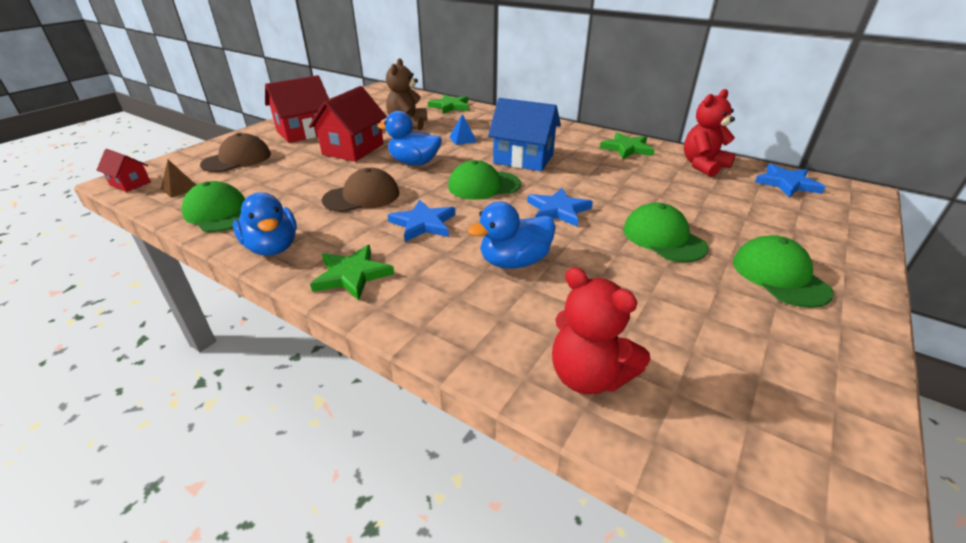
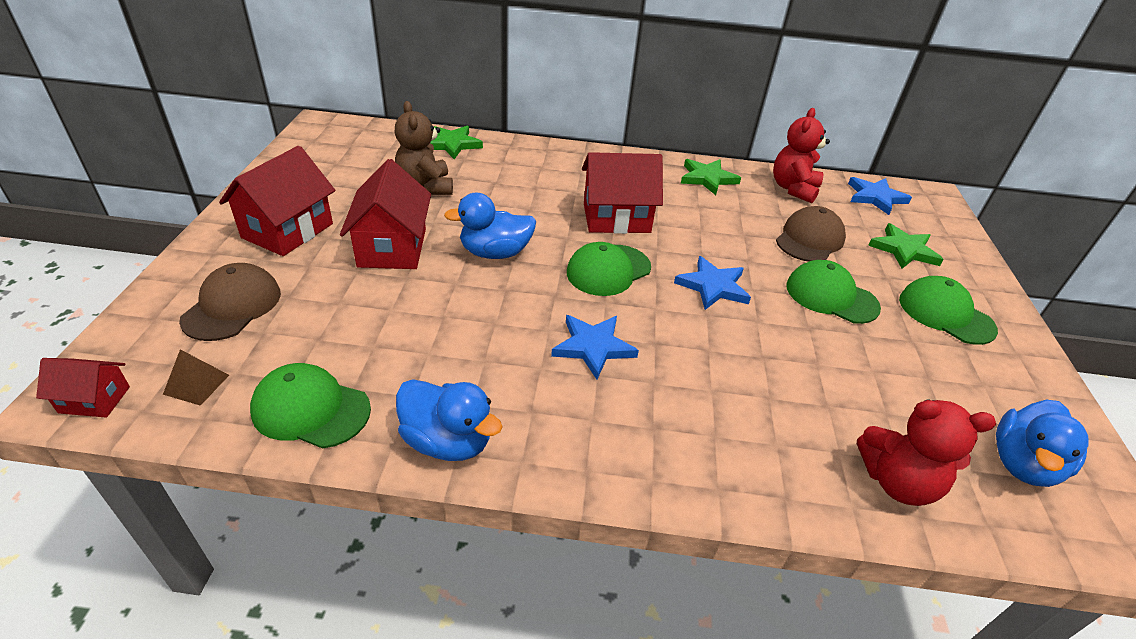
camera: 30 degrees left, 5 degrees up
green star [310,245,394,300] -> green star moved to [868,223,944,269]
brown cap [322,168,399,212] -> brown cap moved to [776,206,846,262]
blue pyramid [449,114,477,145] -> none
blue duck [468,201,556,269] -> blue duck moved to [996,400,1089,487]
blue house [488,98,561,171] -> red house [582,152,663,234]

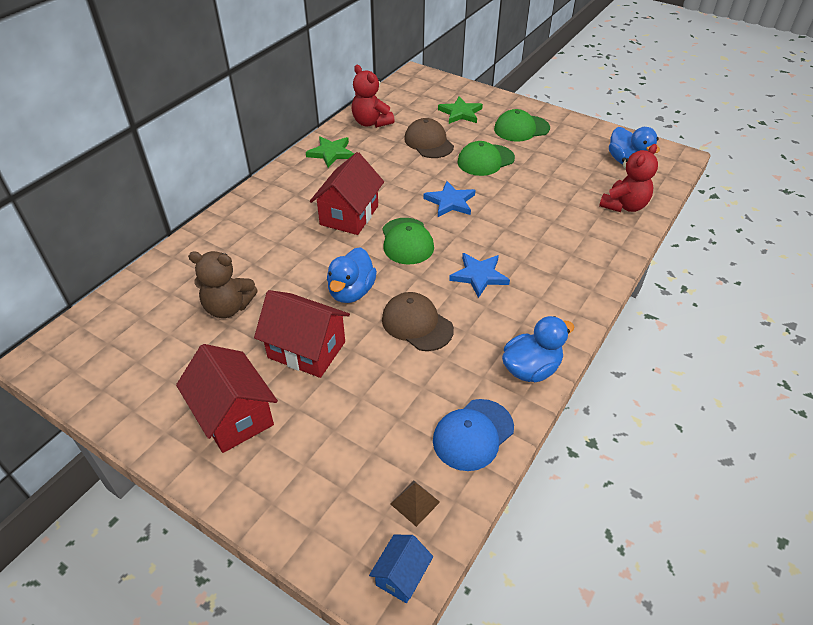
camera: 60 degrees left, 5 degrees up
red house [36,358,130,418] -> blue house [369,535,433,603]
brown cap [179,263,281,341] -> brown cap moved to [382,292,454,351]
green cap [250,363,371,449] -> blue cap [433,399,514,471]
green star [430,126,483,159] -> none
blue star [848,177,912,215] -> none

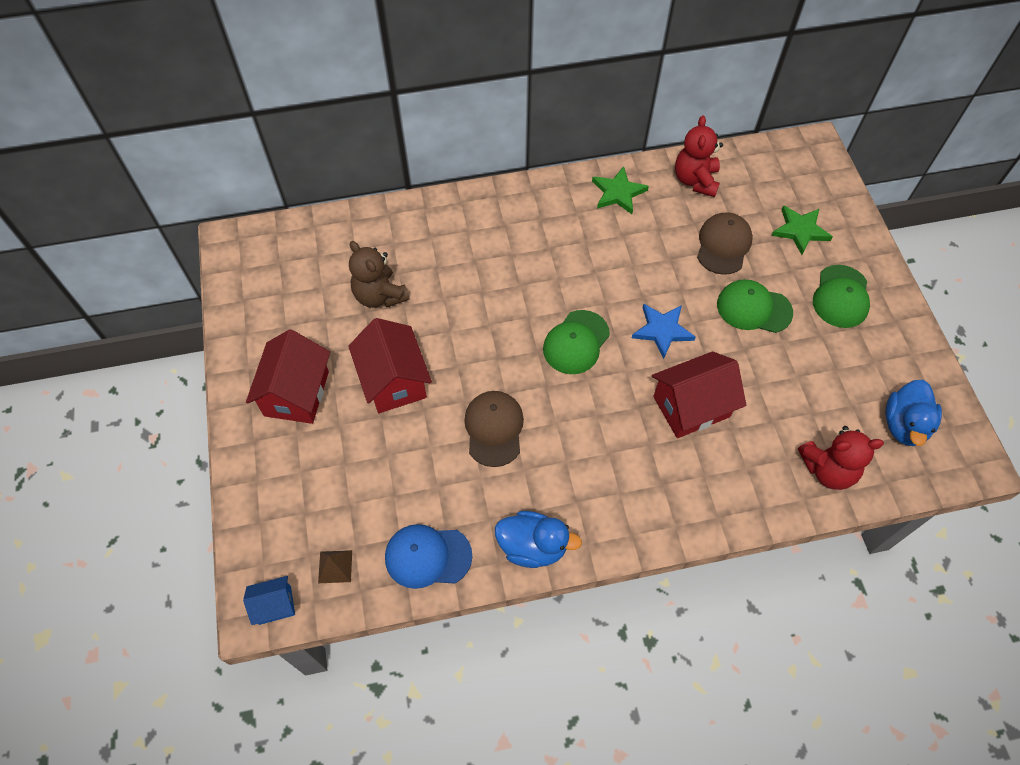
camera: 45 degrees right, 15 degrees up
red house [310,152,384,235] -> red house moved to [652,351,746,438]
blue duck [327,247,377,303] -> none
blue star [449,253,510,298] -> none
green cap [494,109,550,142] -> green cap turned 105 degrees counterclockwise [813,265,870,328]

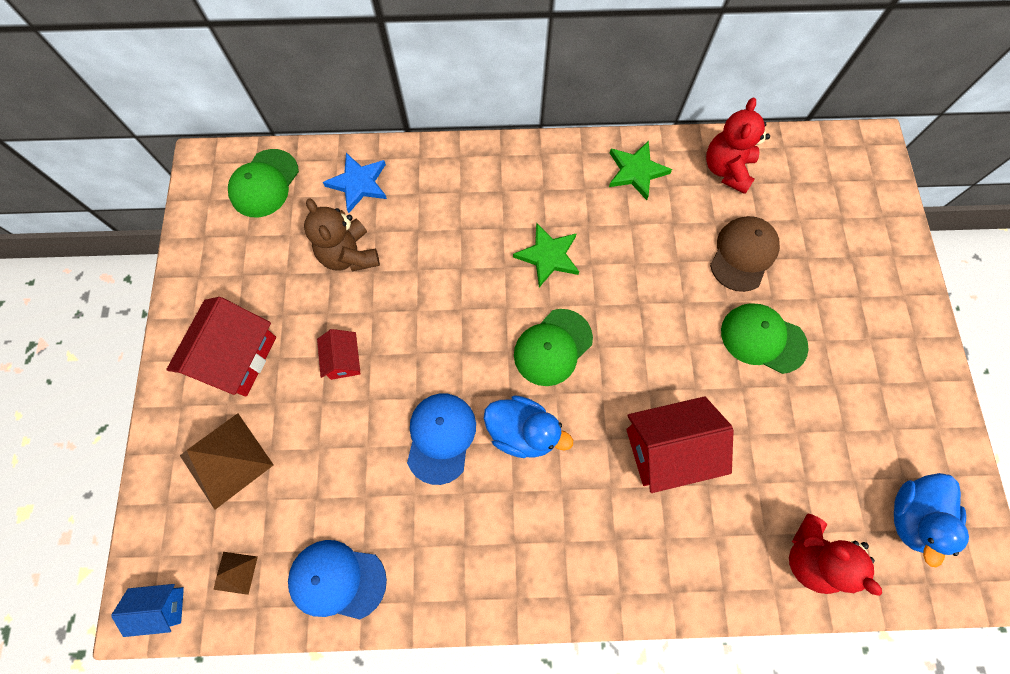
camera: 10 degrees right, 10 degrees up
red house [348,318,432,413] -> red house [317,329,360,380], size x0.53
brown cap [464,391,524,467] -> blue cap [407,393,476,485]
blue duck [495,511,582,568] -> blue duck moved to [483,396,573,458]
blue star [632,304,696,359] -> blue star moved to [323,153,387,213]
green star [771,205,833,255] -> green star moved to [513,223,579,287]
red teddy bear [798,426,884,490] -> red teddy bear turned 45 degrees clockwise [789,514,882,596]
green cap [813,265,870,328] -> green cap moved to [228,149,299,218]
none -> brown pyramid [180,413,274,510]

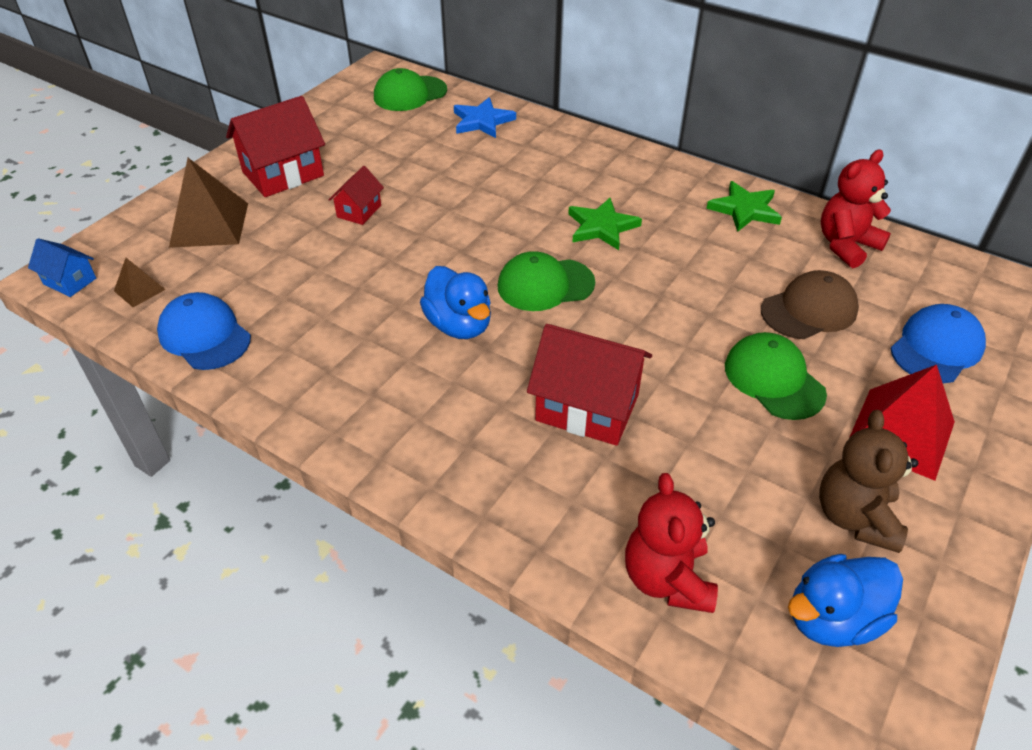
camera: 35 degrees right, 25 degrees down
brown teddy bear [304,198,380,271] -> brown teddy bear moved to [819,410,918,553]
blue cap [407,393,476,485] -> blue cap moved to [891,304,986,383]
none -> red pyramid [849,365,955,481]

